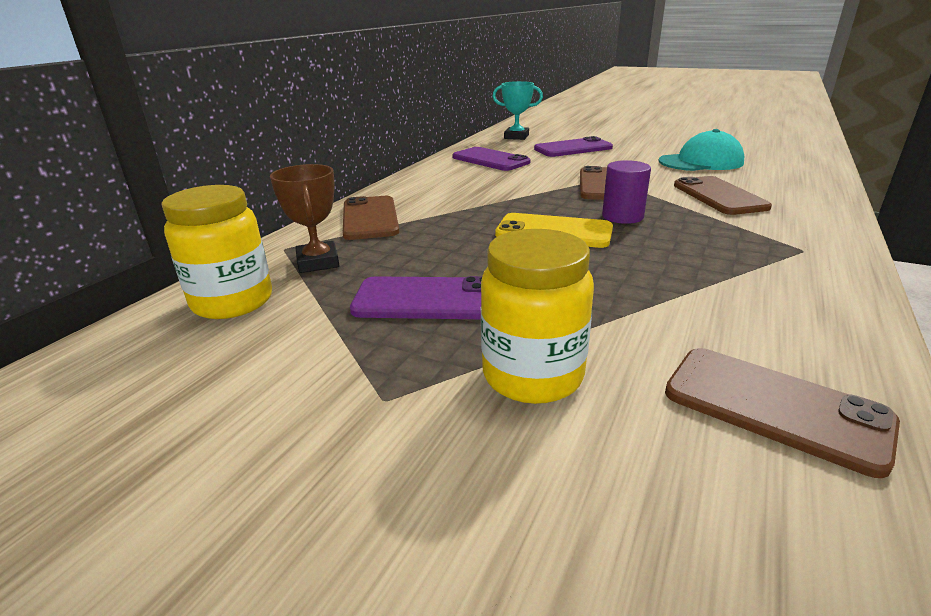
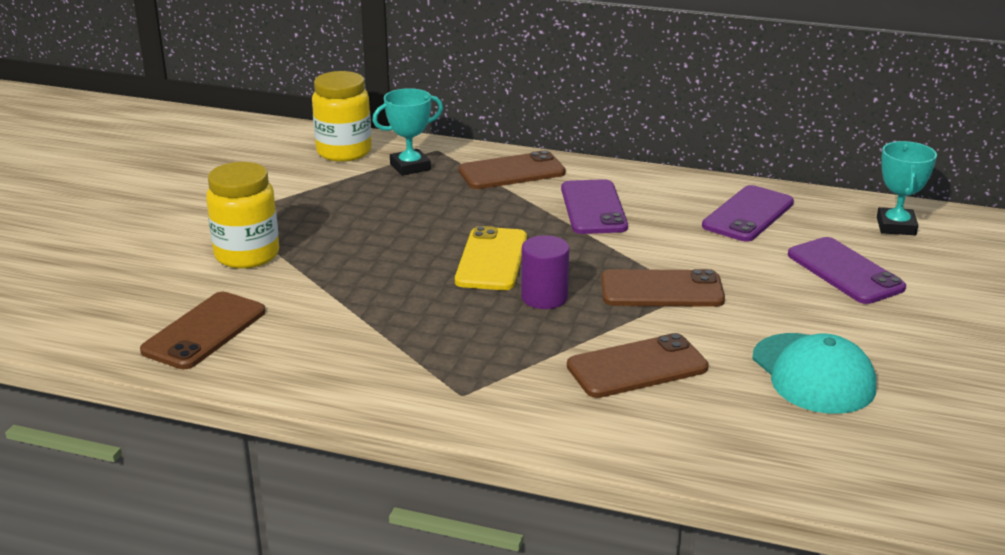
camera: 80 degrees right, 0 degrees up
brown trophy [270,164,339,273] -> turquoise trophy [372,88,443,176]
purple phone [350,276,482,319] -> purple phone moved to [561,179,628,234]

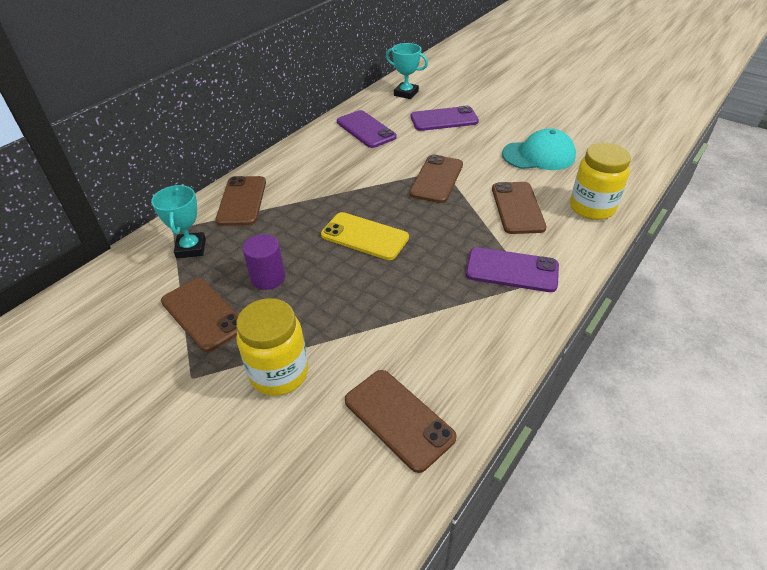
camera: 70 degrees left, 15 degrees up
yellow jar [312,71,372,162] -> yellow jar moved to [570,143,631,220]
purple cylinder [521,235,569,309] -> purple cylinder moved to [243,234,285,290]
purple phone [561,179,628,234] -> purple phone moved to [466,247,559,292]
none -> brown phone [161,278,239,352]

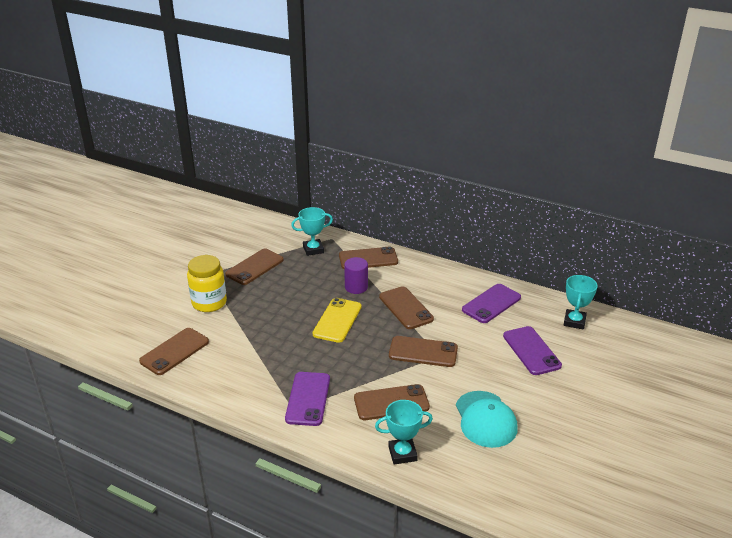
camera: 80 degrees right, 10 degrees down
purple cylinder [243,234,285,290] -> purple cylinder moved to [344,257,368,294]
yellow jar [570,143,631,220] -> turquoise trophy [375,400,433,465]
none -> brown phone [379,286,434,329]

